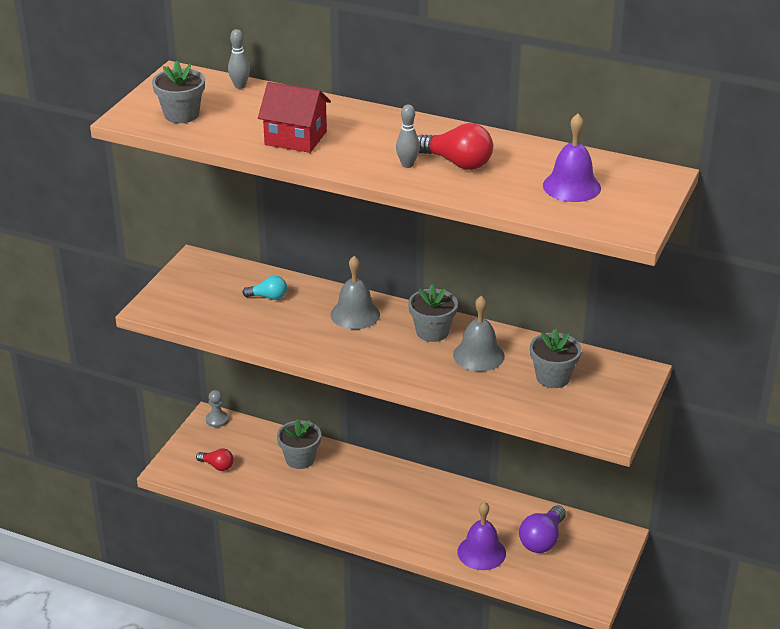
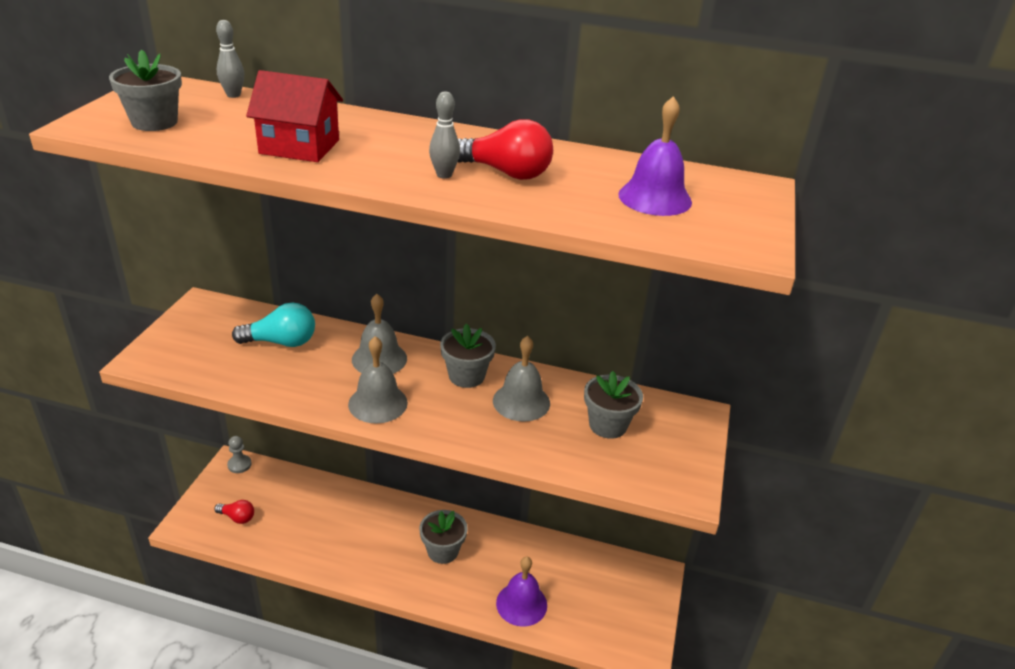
camera: 10 degrees left, 0 degrees up
turquoise light bulb [242,276,287,300] -> turquoise light bulb [232,303,315,347], size x1.64
grey flower pot [277,419,321,469] -> grey flower pot moved to [419,510,468,564]
purple light bulb [519,505,566,553] -> none
none -> grey bell [348,336,408,424]

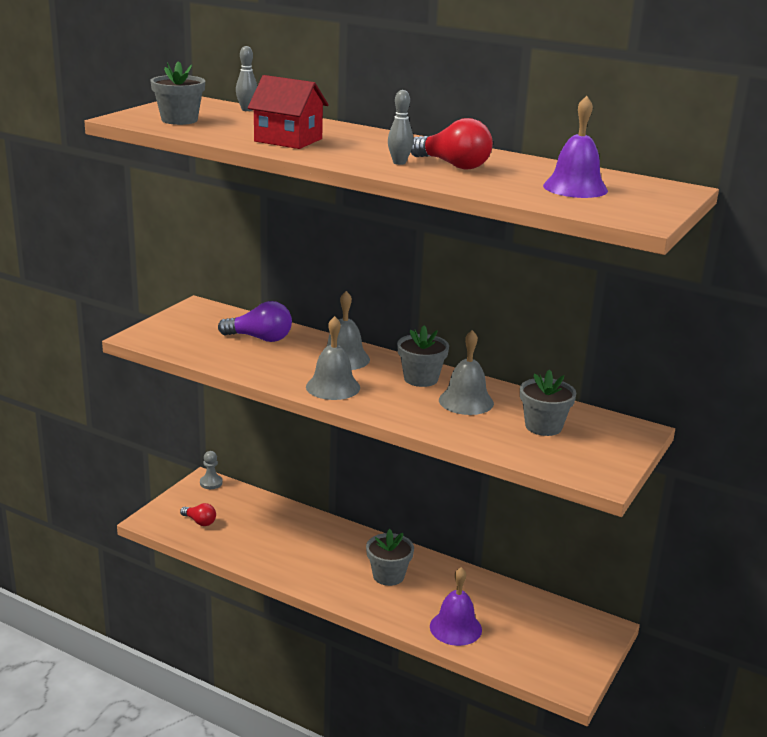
camera: 15 degrees right, 10 degrees down
turquoise light bulb [232,303,315,347] -> purple light bulb [218,301,292,342]

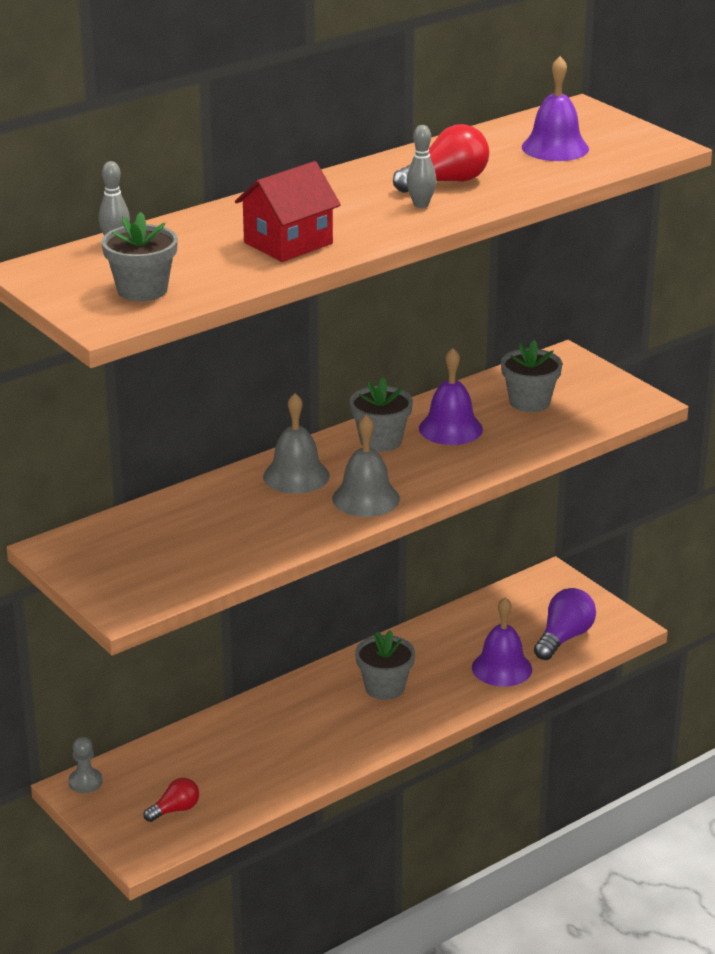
camera: 65 degrees left, 5 degrees up
purple light bulb [218,301,292,342] -> purple light bulb moved to [534,588,596,660]
grey bell [439,330,494,415] -> purple bell [419,348,483,445]

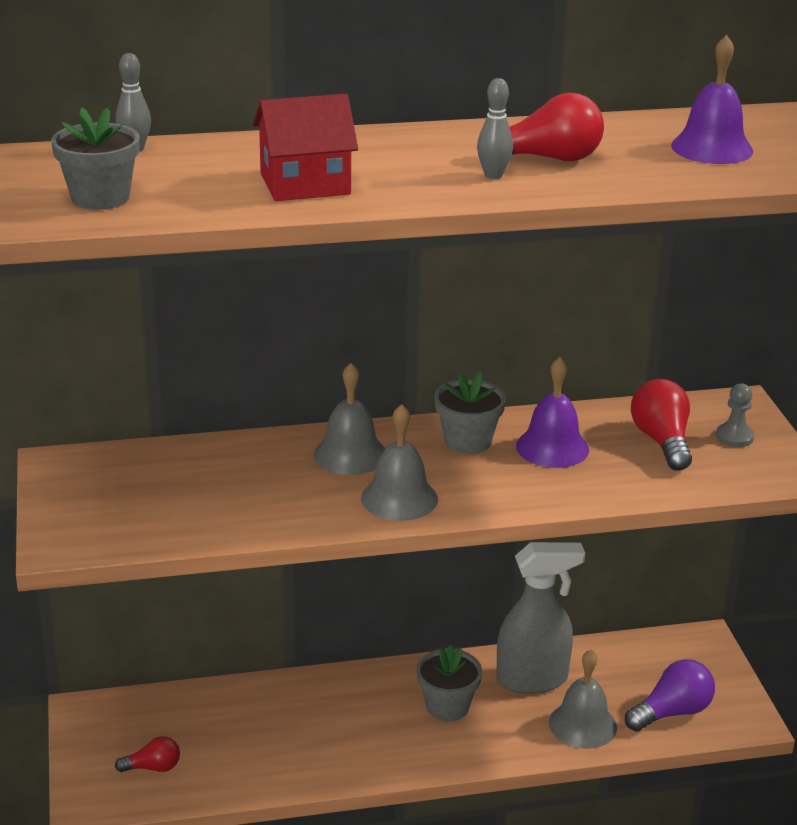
camera: 25 degrees right, 0 degrees up
grey pawn [68,737,102,793] -> grey pawn moved to [716,383,754,447]
purple bell [472,597,532,687] -> grey bell [549,650,617,749]
grey flower pot [501,340,562,412] -> red light bulb [631,379,692,471]
none -> grey spray bottle [496,542,585,694]

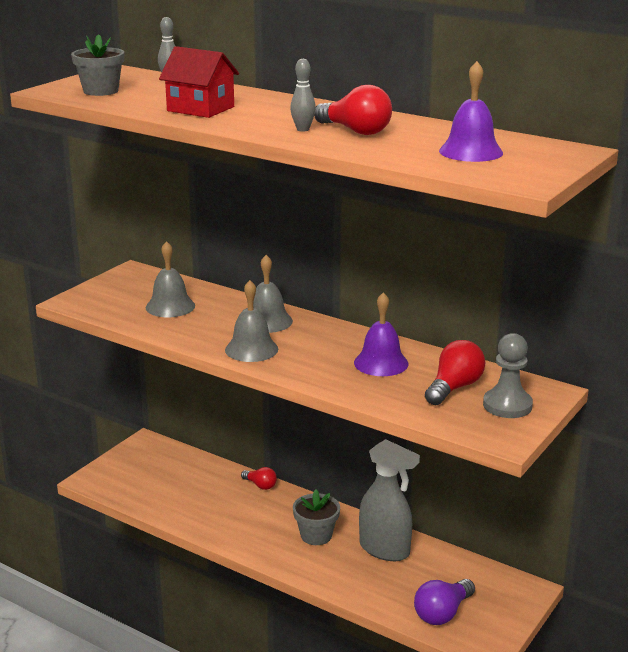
camera: 45 degrees right, 5 degrees down
red light bulb [115,736,180,772] -> red light bulb moved to [241,467,277,490]
grey flower pot [434,371,506,454] -> none
grey bell [549,650,617,749] -> grey bell moved to [146,241,195,317]
purple light bulb [625,659,715,732] -> purple light bulb turned 120 degrees clockwise [414,579,475,625]
grey pawn [716,383,754,447] -> grey pawn [483,333,533,418], size x1.61

